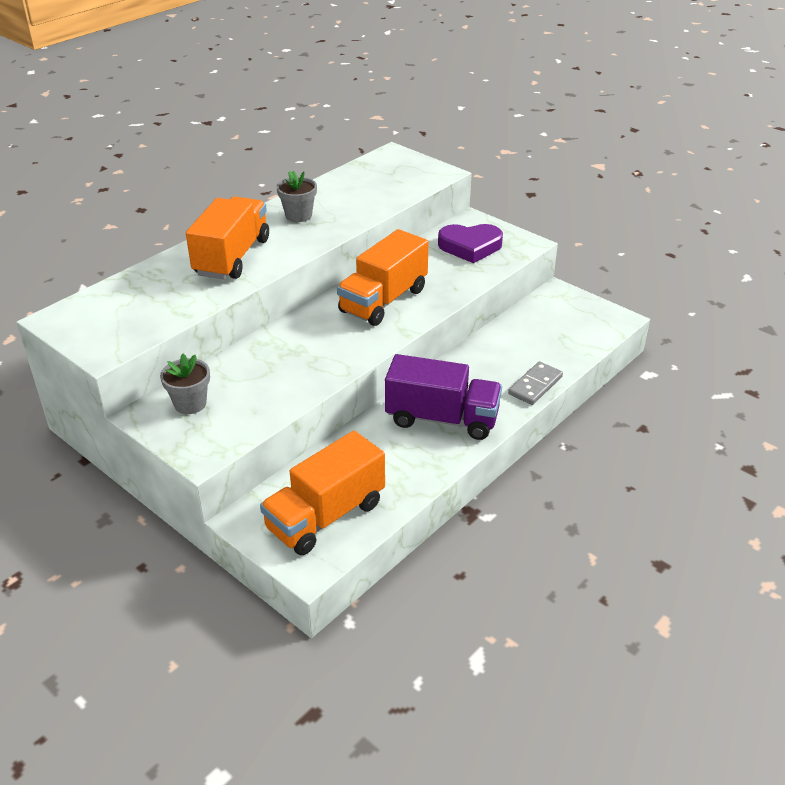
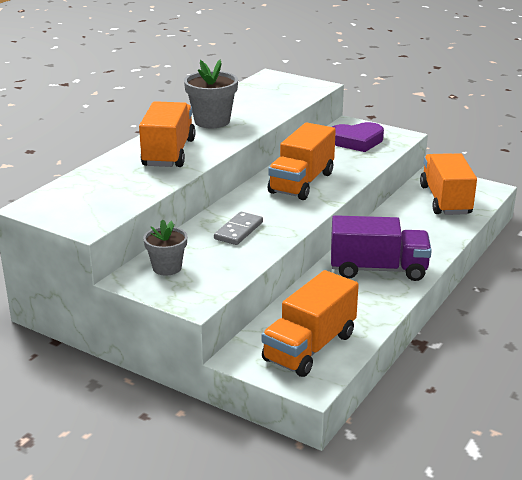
camera: 10 degrees left, 10 degrees down
grey flower pot [276,171,317,222] -> grey flower pot [184,59,238,128], size x1.52
grey domino [508,361,563,405] -> grey domino moved to [214,212,263,245]
none -> orange truck [420,153,477,215]

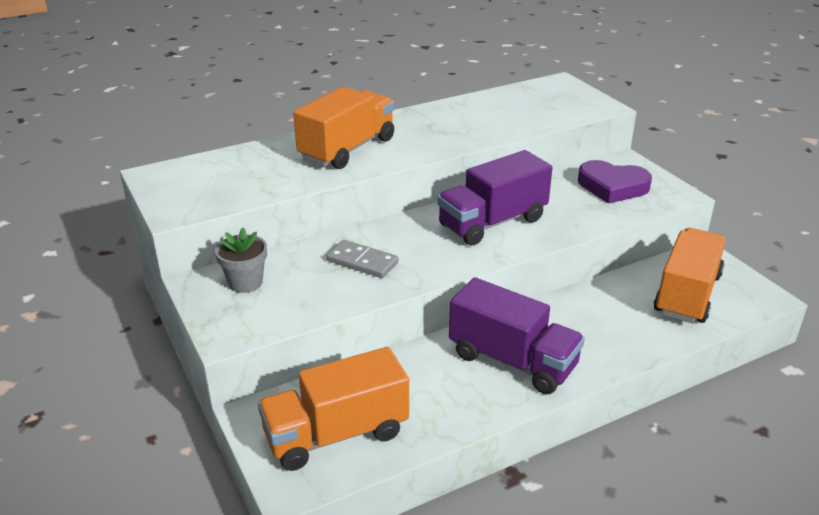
camera: 30 degrees right, 5 degrees up
grey flower pot [184,59,238,128] -> none
grey domino [214,212,263,245] -> grey domino turned 60 degrees clockwise [327,240,399,278]
orange truck [268,122,336,200] -> purple truck [437,150,553,246]

